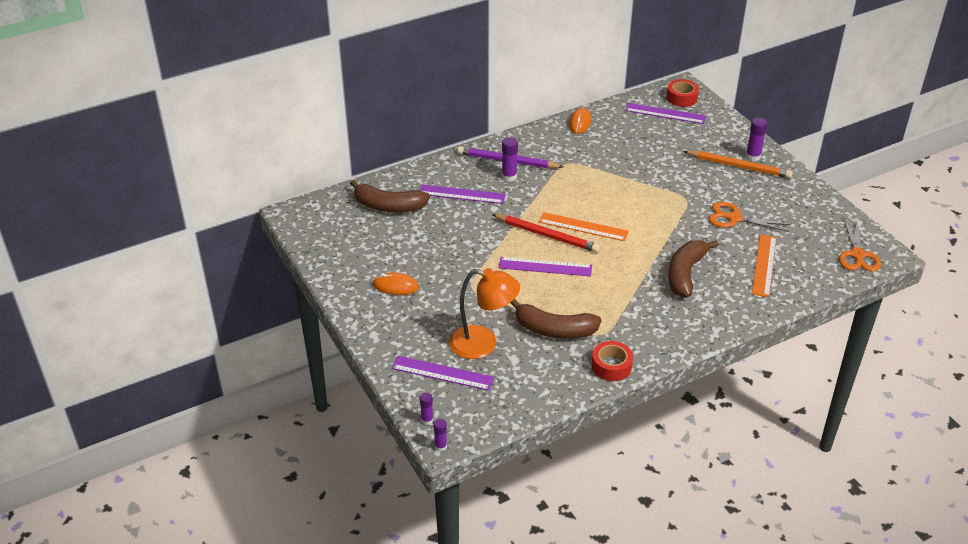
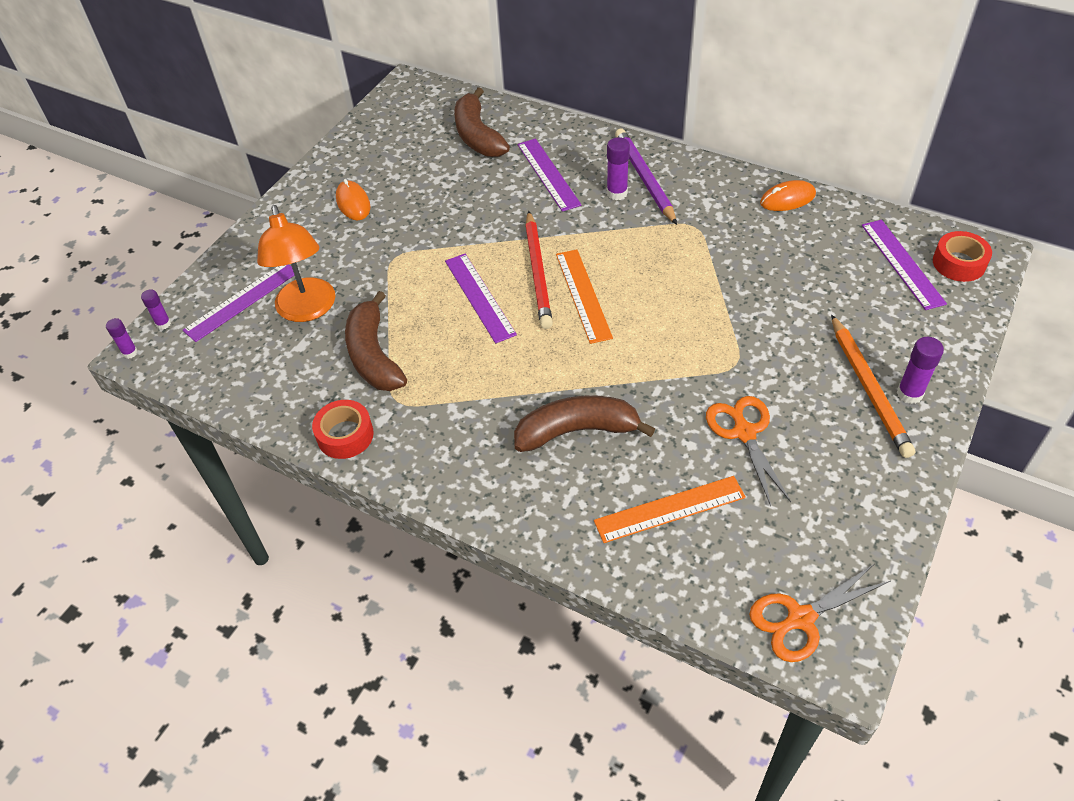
camera: 60 degrees right, 10 degrees up
purple ruler [392,356,494,391] -> purple ruler turned 60 degrees clockwise [183,264,295,342]

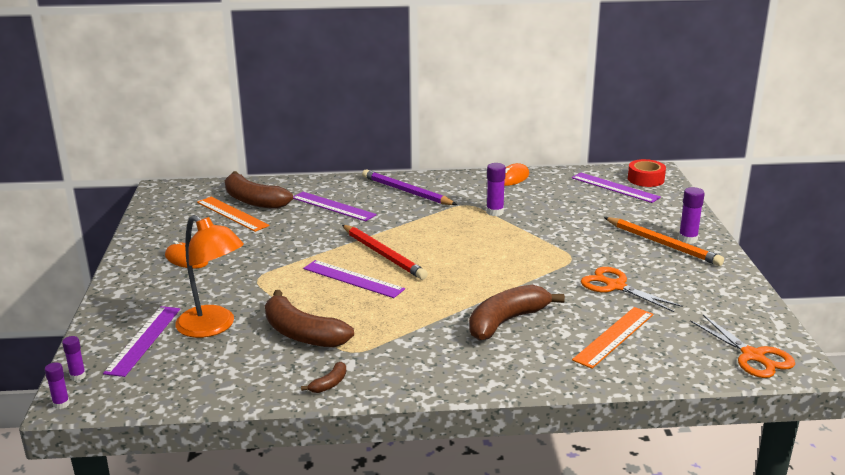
camera: 35 degrees left, 25 degrees down
red tape [312,400,374,459] -> brown banana [301,362,346,393]
orange ruler [556,249,613,344] -> orange ruler moved to [197,197,269,232]
purple glue stick [607,137,630,200] -> purple glue stick moved to [486,163,506,216]
orange scissors [749,564,890,662] -> orange scissors turned 60 degrees counterclockwise [690,315,795,378]

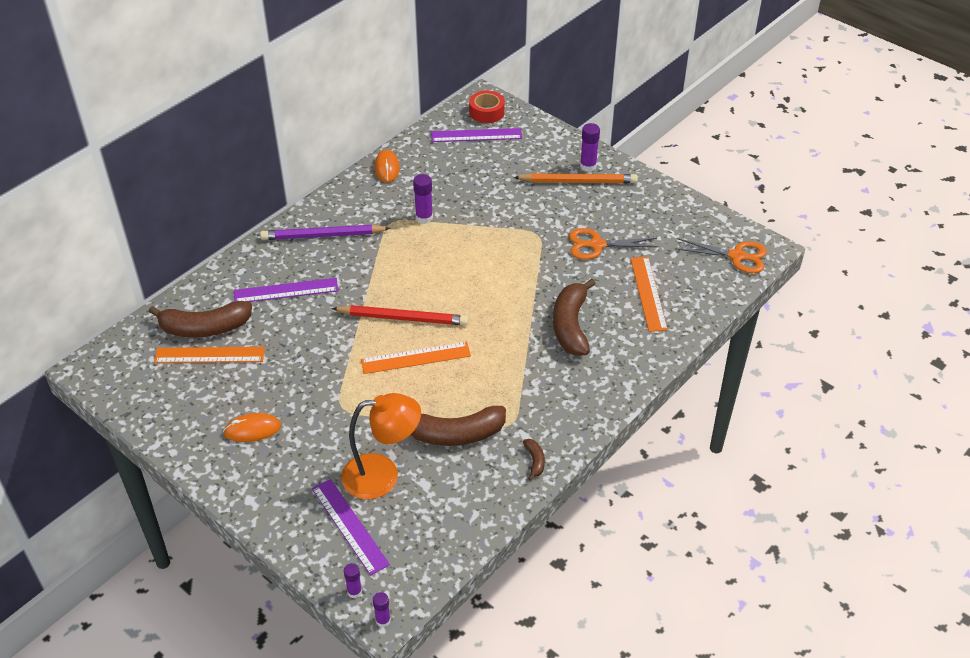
camera: 45 degrees left, 20 degrees up
purple ruler [303,260,405,298] -> orange ruler [361,342,471,374]

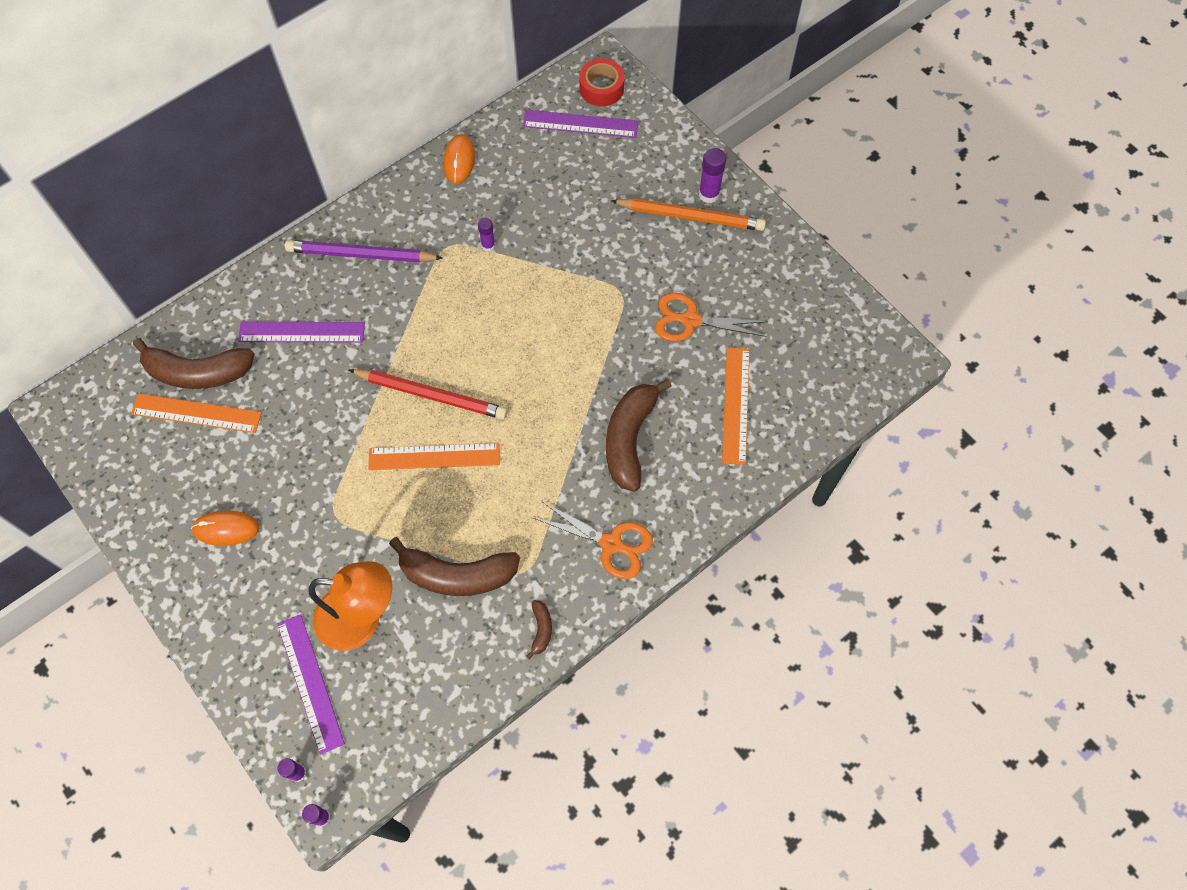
camera: 10 degrees right, 20 degrees up
purple glue stick [413,174,433,224] -> purple glue stick [478,218,495,252], size x0.64
orange scissors [675,238,767,273] -> orange scissors moved to [534,501,653,579]

